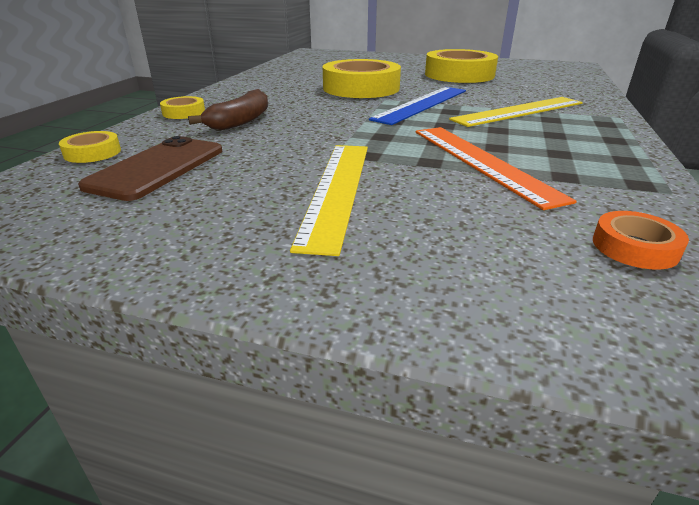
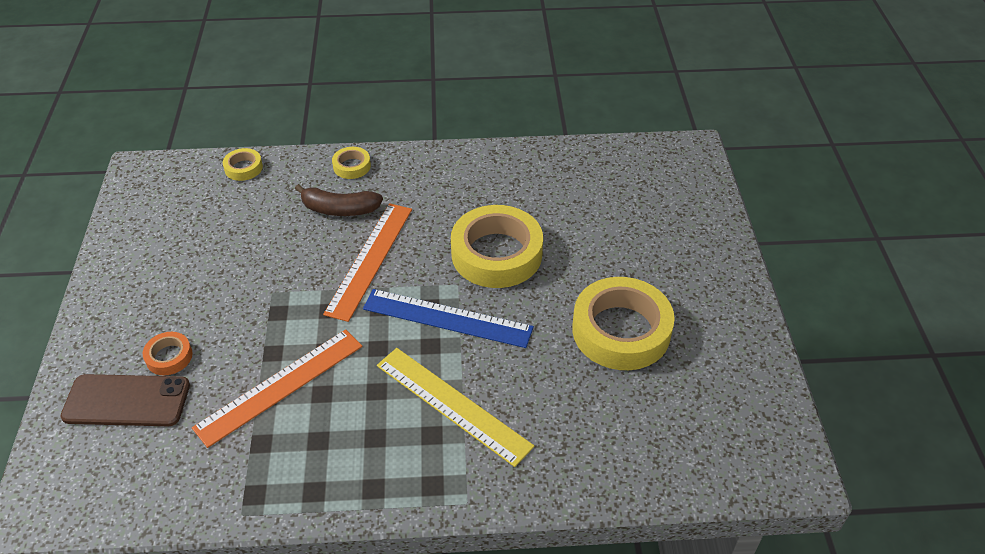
camera: 70 degrees right, 15 degrees up
brown phone [78,136,222,201] -> brown phone moved to [60,374,190,426]
yellow ruler [290,145,368,256] -> none
orange tape [593,211,689,270] -> orange tape moved to [143,332,193,375]
none -> orange ruler [323,203,412,322]

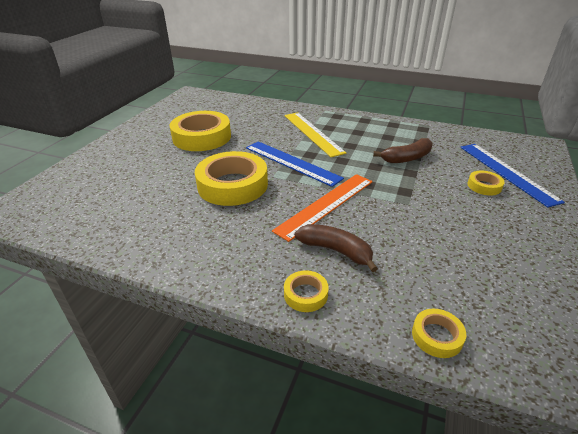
camera: 155 degrees left, 10 degrees down
brown phone [60,374,190,426] -> blue ruler [460,144,565,208]
orange tape [143,332,193,375] -> yellow tape [468,171,505,196]
orange ruler [192,329,362,448] -> brown banana [373,138,432,163]

